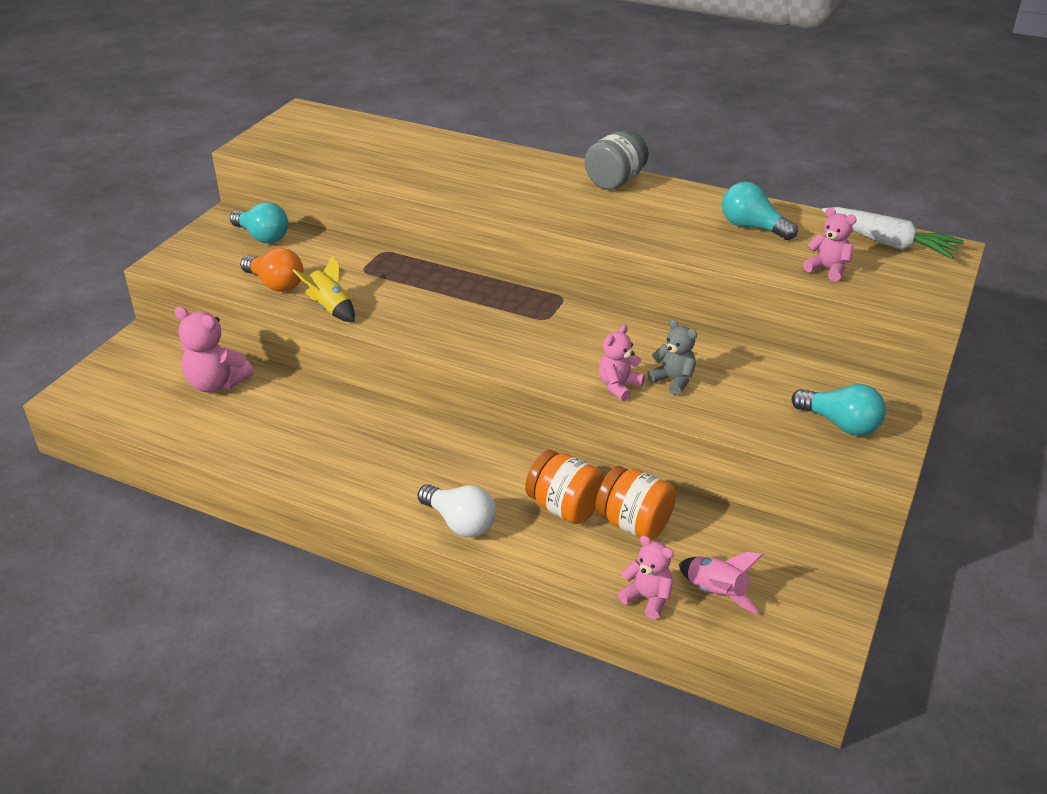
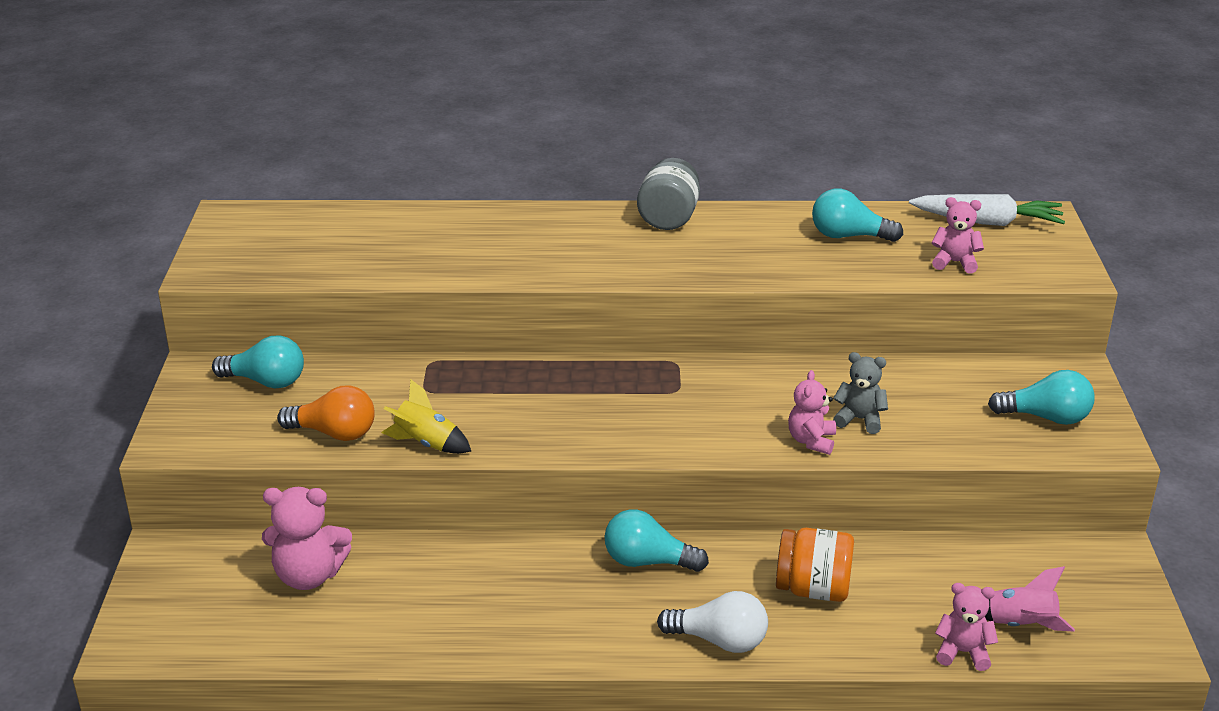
camera: 25 degrees left, 5 degrees down
orange jar [595,466,676,540] -> none
none -> turquoise light bulb [604,509,709,572]

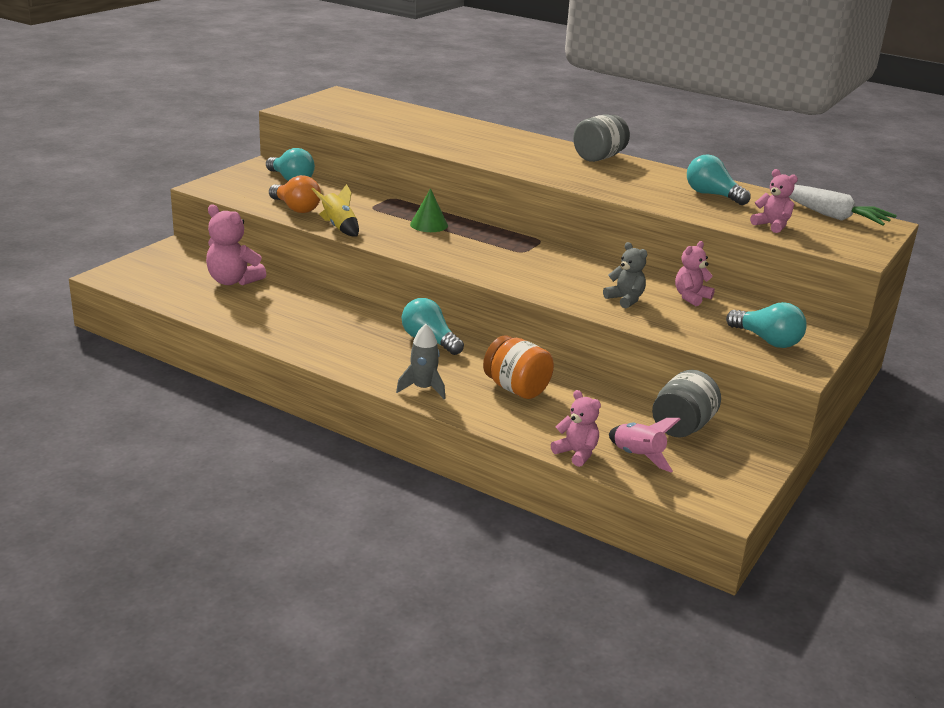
camera: 30 degrees right, 5 degrees down
white light bulb [657,591,768,653] -> grey rocket [396,324,445,399]
pink teddy bear [788,370,836,455] -> pink teddy bear moved to [675,241,715,306]
none -> green cone [410,188,448,232]
none -> grey jar [652,370,721,437]

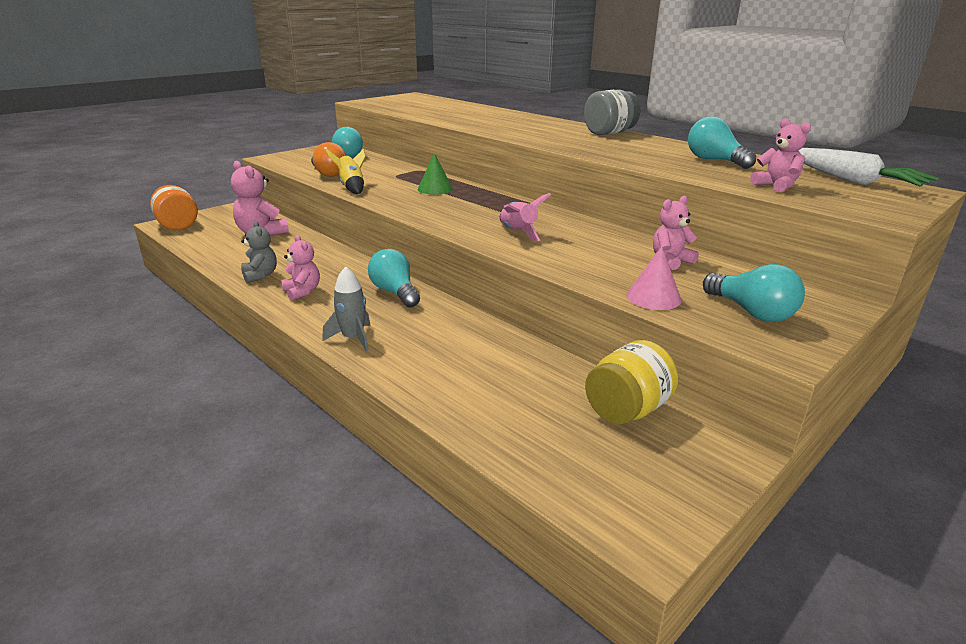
camera: 15 degrees right, 0 degrees up
orange jar [483,335,554,399] -> orange jar moved to [150,185,198,230]
pink teddy bear [551,390,601,467] -> pink teddy bear moved to [282,235,320,301]
grey teddy bear [603,242,647,308] -> grey teddy bear moved to [241,221,277,283]
pink rocket [609,418,681,472] -> pink rocket moved to [500,193,551,241]
grey jar [652,370,721,437] -> yellow jar [585,340,678,424]
none -> pink cone [626,246,682,310]

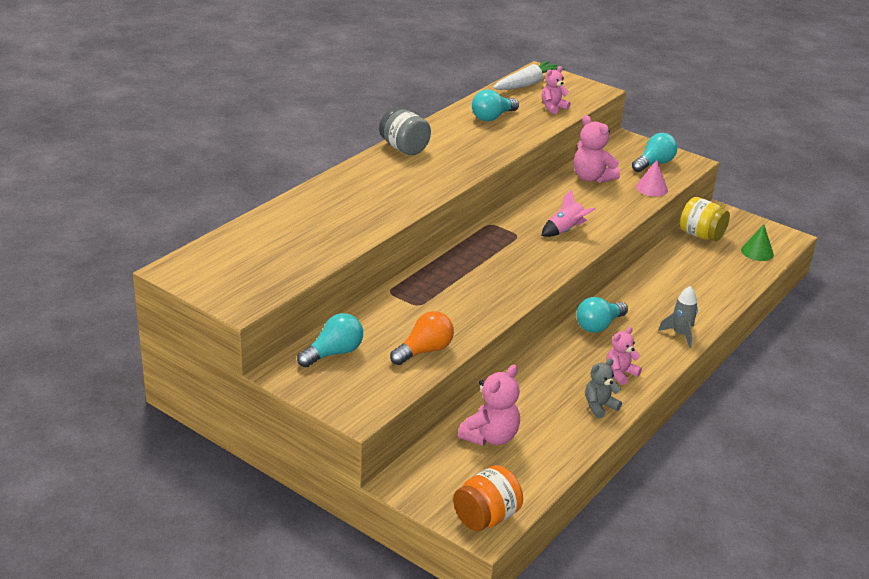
camera: 100 degrees left, 5 degrees up
yellow rocket [326,149,366,194] -> none
green cone [418,153,453,195] -> green cone moved to [741,224,774,261]
pink teddy bear [653,196,699,270] -> pink teddy bear [574,115,620,183], size x1.55

